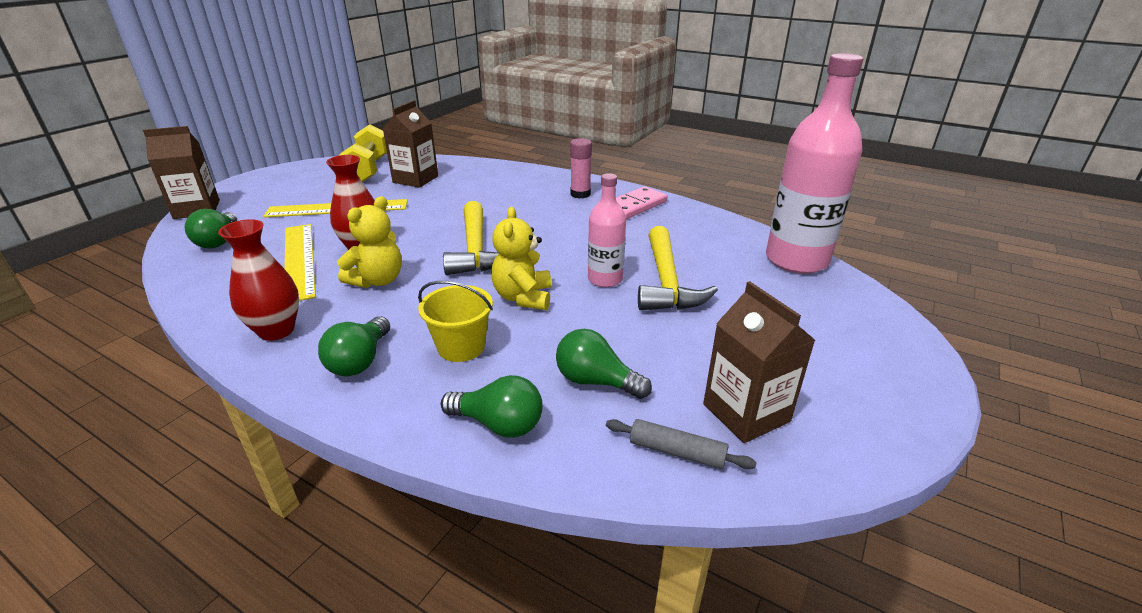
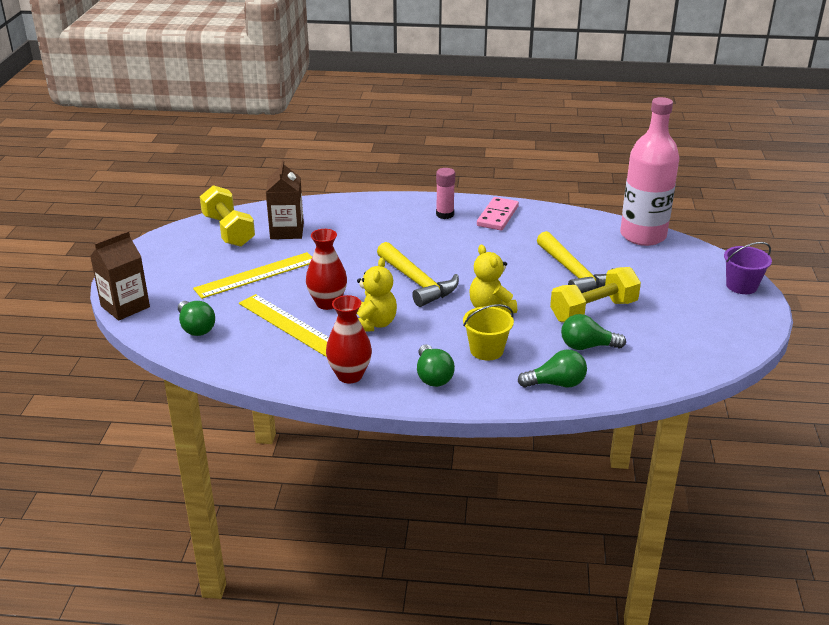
camera: 25 degrees left, 0 degrees up
pink bottle [588,173,626,287] -> none
grey rolling pin [606,419,757,469] -> none
brown carton [703,281,815,443] -> none
none -> yellow dumbbell [550,267,641,323]
none -> purple bucket [724,242,772,294]

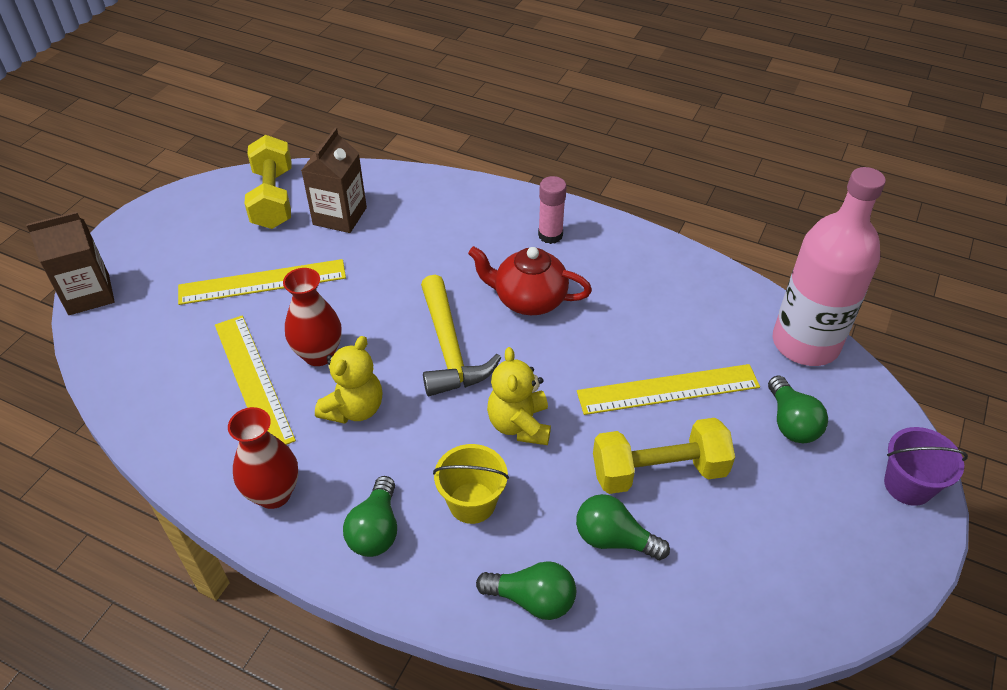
camera: 20 degrees right, 15 degrees up
green light bulb [178,301,215,336] -> green light bulb moved to [768,376,828,443]
pink domino [477,197,519,230] -> none
yellow hammer [537,231,614,293] -> yellow ruler [577,364,760,415]
none -> red teapot [468,246,592,315]

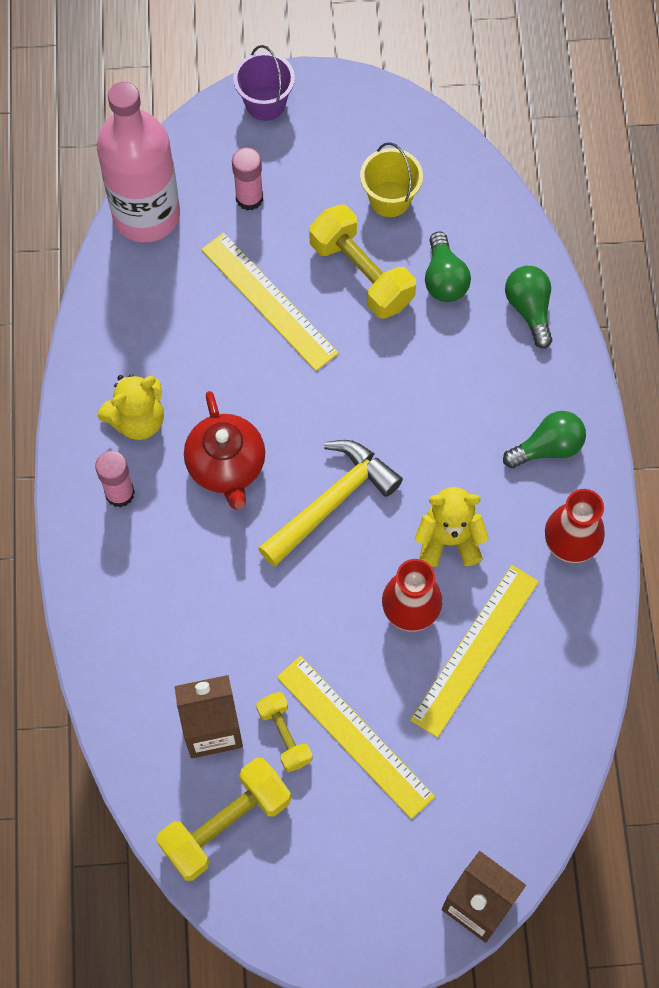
camera: 120 degrees left, 20 degrees up
yellow bucket [433,444,509,524] -> yellow bucket moved to [360,142,423,217]
yellow teddy bear [487,347,551,445] -> yellow teddy bear moved to [98,374,164,440]
green light bulb [768,376,828,443] -> pink glue stick [232,148,263,210]
none -> yellow dumbbell [256,692,312,772]

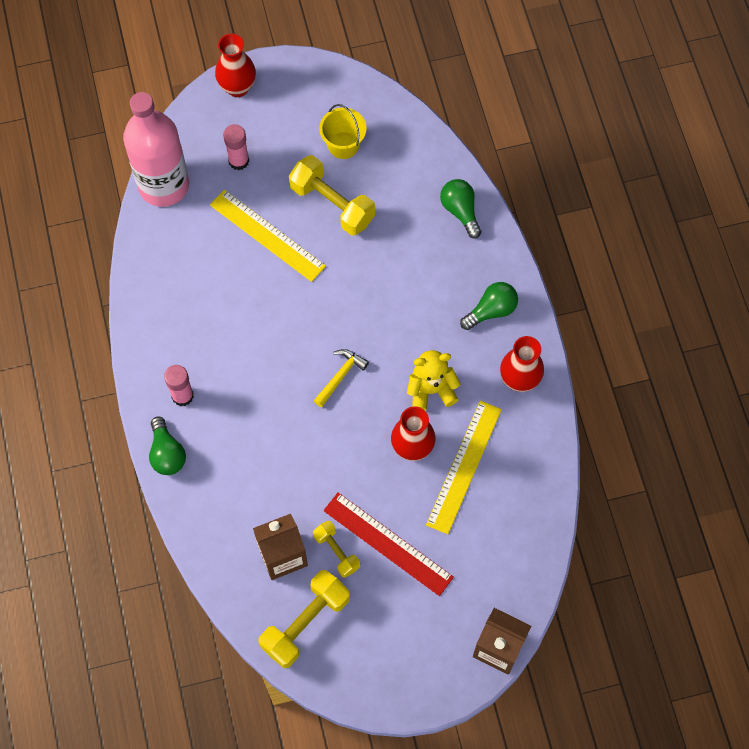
camera: 10 degrees left, 0 degrees up
yellow teddy bear [98,374,164,440] -> none
red teapot [184,391,265,510] -> none
purple bucket [233,45,295,121] -> red vase [215,34,256,97]
yellow hammer [258,440,403,567] -> yellow hammer [314,349,369,407], size x0.57
yellow ruler [277,656,435,819] -> red ruler [323,493,454,596]
green light bulb [425,232,471,302] -> green light bulb moved to [149,416,186,475]

